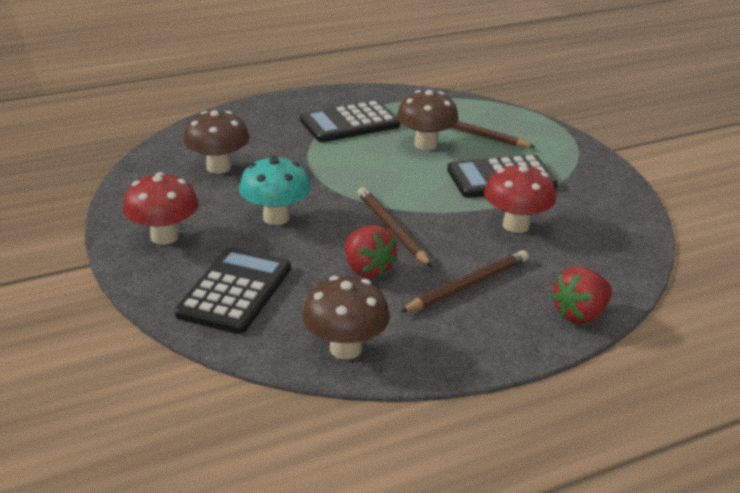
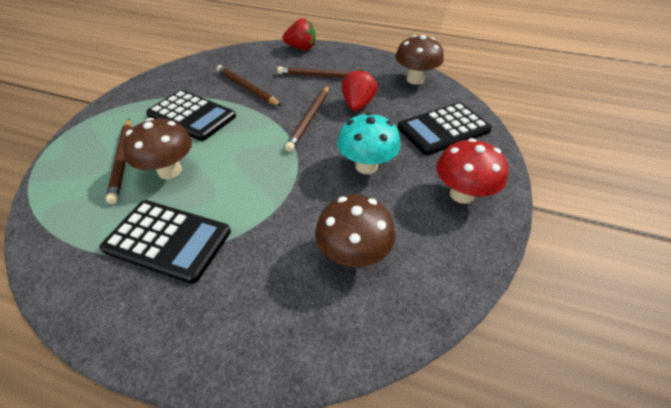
camera: 135 degrees left, 15 degrees up
red mushroom [484,163,556,233] -> brown pencil [217,65,282,106]

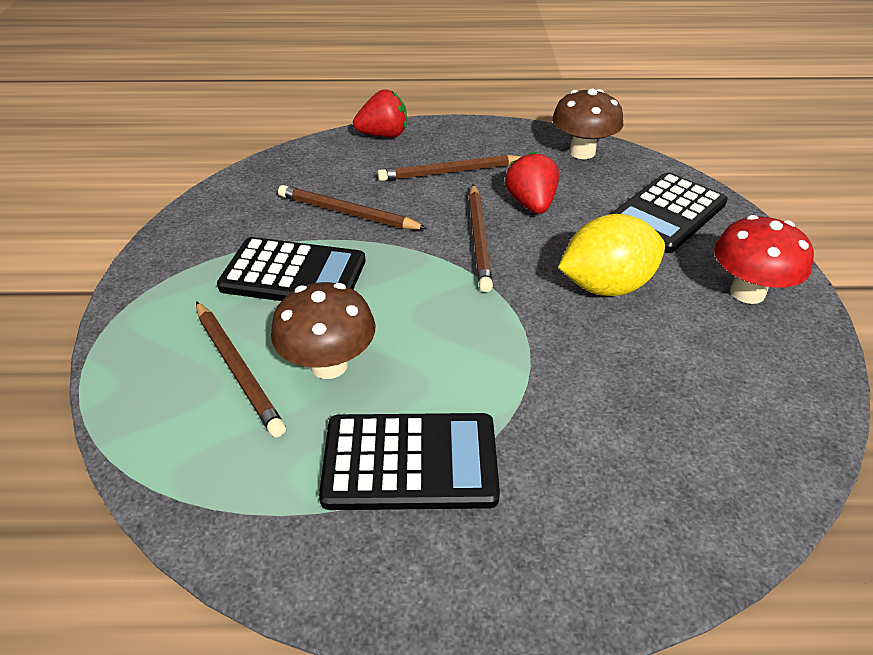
camera: 20 degrees left, 5 degrees down
brown mushroom [315,195,395,267] -> none
turquoise mushroom [337,112,401,174] -> yellow lemon [558,214,665,296]

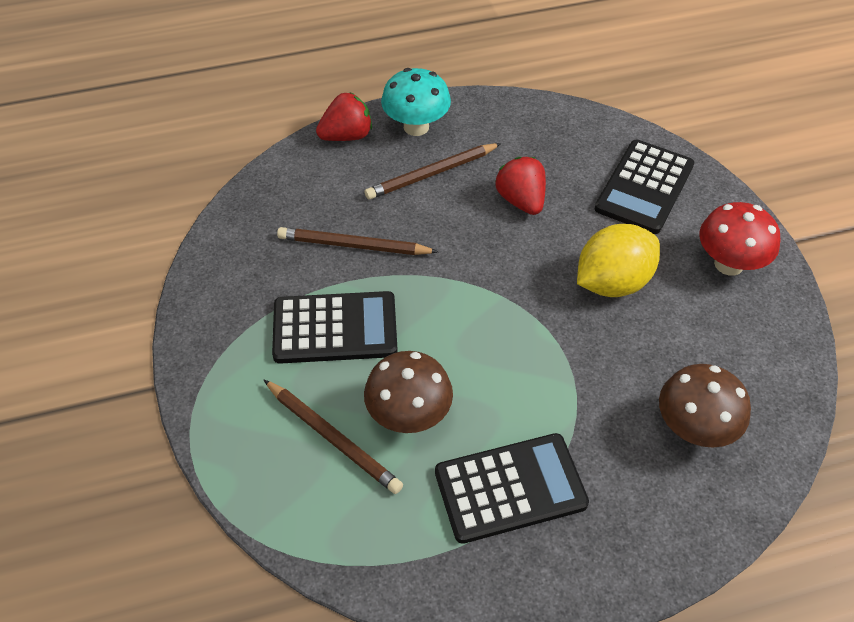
camera: 15 degrees left, 10 degrees up
brown pencil [469,184,493,292] -> none
brown mushroom [552,88,623,159] -> brown mushroom moved to [659,364,751,448]
none -> turquoise mushroom [381,68,451,136]

